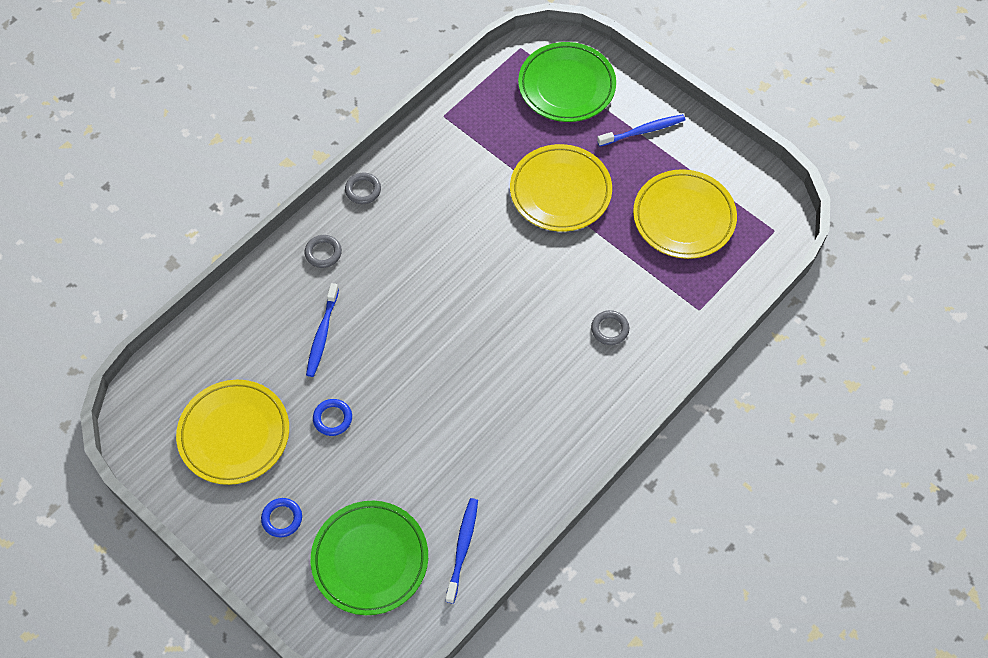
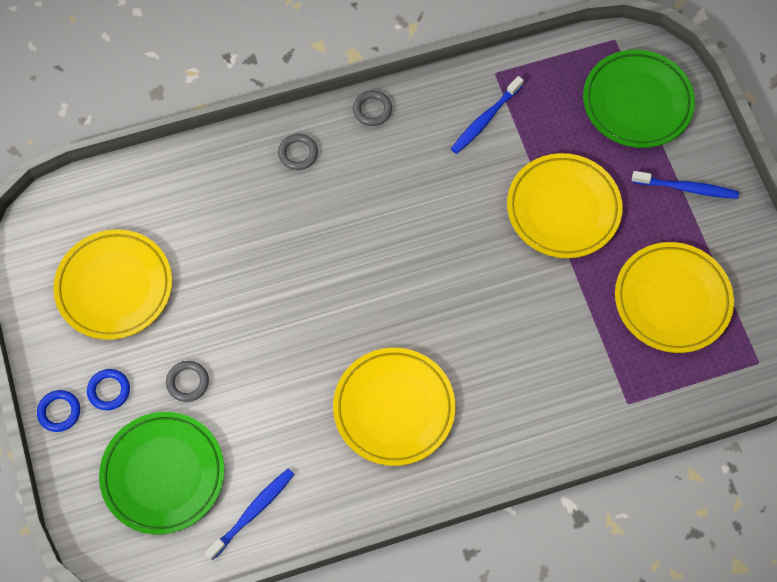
camera: 30 degrees right, 5 degrees up
blue toothbrush [306,283,339,377] -> blue toothbrush moved to [451,76,524,154]
blue ring [313,399,352,436] -> blue ring moved to [37,390,80,432]
grey ring [591,310,629,345] -> grey ring moved to [166,361,209,402]
none -> yellow plate [333,348,455,466]

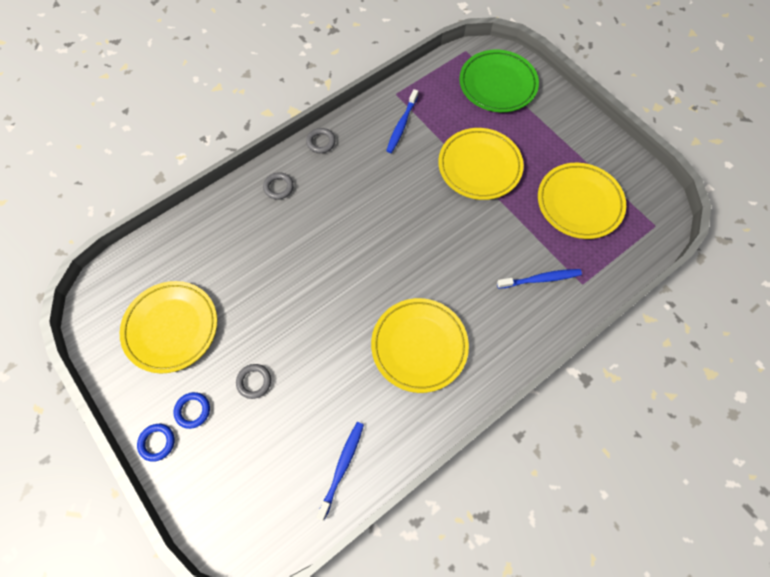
camera: 20 degrees left, 0 degrees up
green plate [99,412,224,535] -> none
blue toothbrush [632,171,739,199] -> blue toothbrush moved to [497,269,582,289]

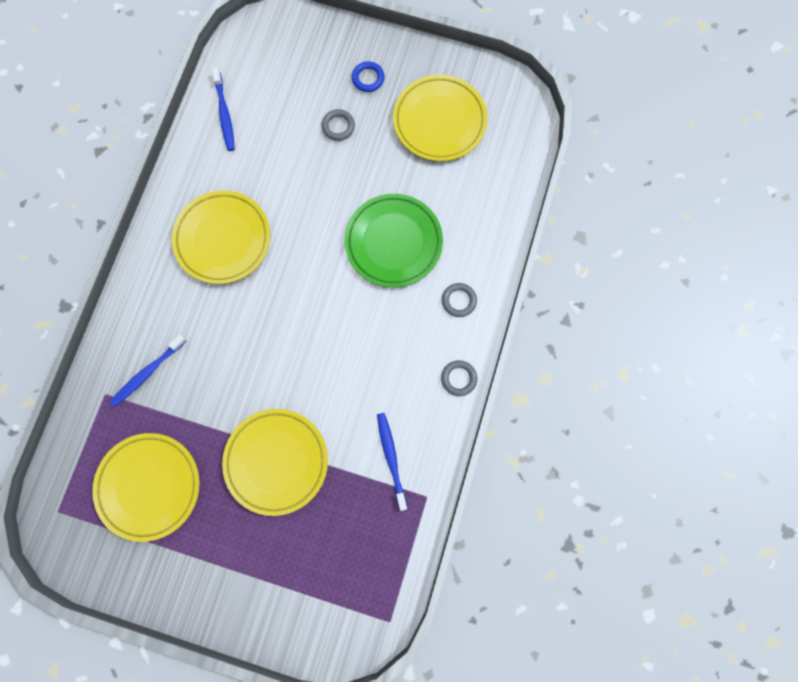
camera: 145 degrees right, 10 degrees up
blue ring [137,424,175,462] -> none
green plate [459,50,539,112] -> green plate moved to [345,194,443,287]

